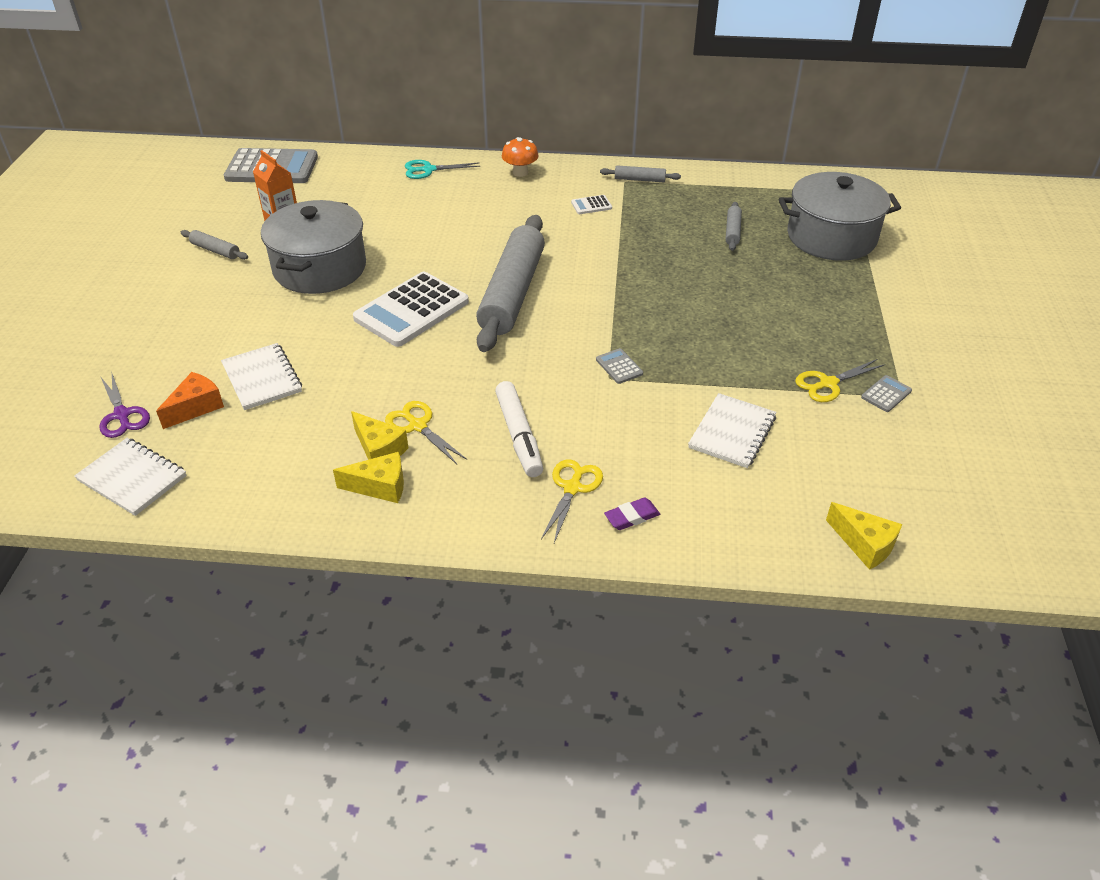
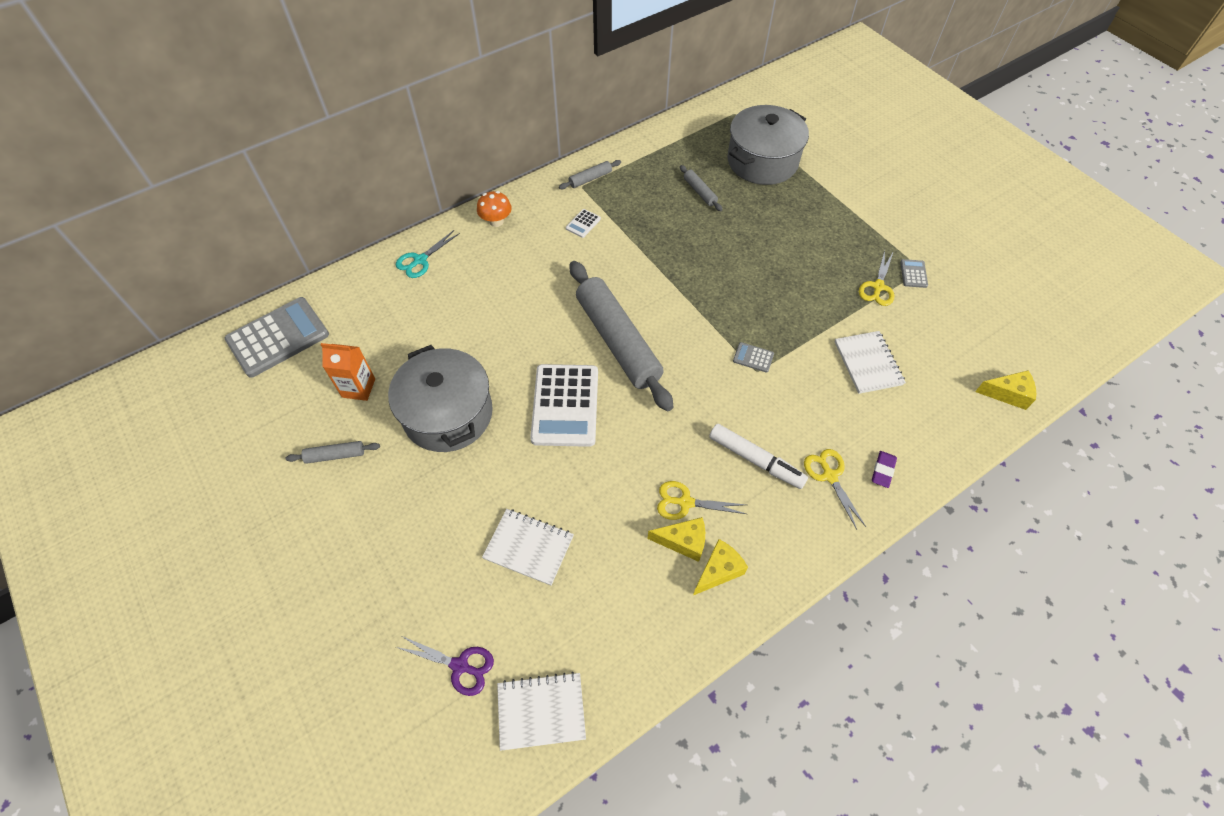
camera: 40 degrees left, 15 degrees up
orange cheese [156,372,224,429] -> none

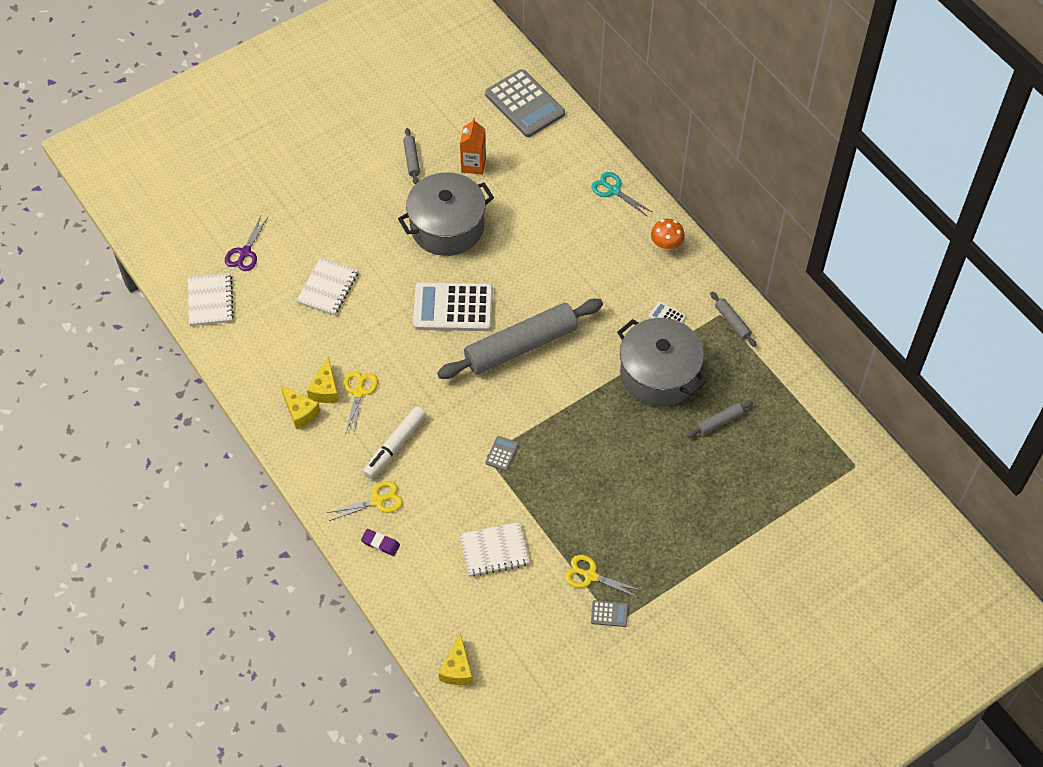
camera: 90 degrees right, 0 degrees up
grey pot [728,105,809,185] -> grey pot moved to [617,318,706,406]

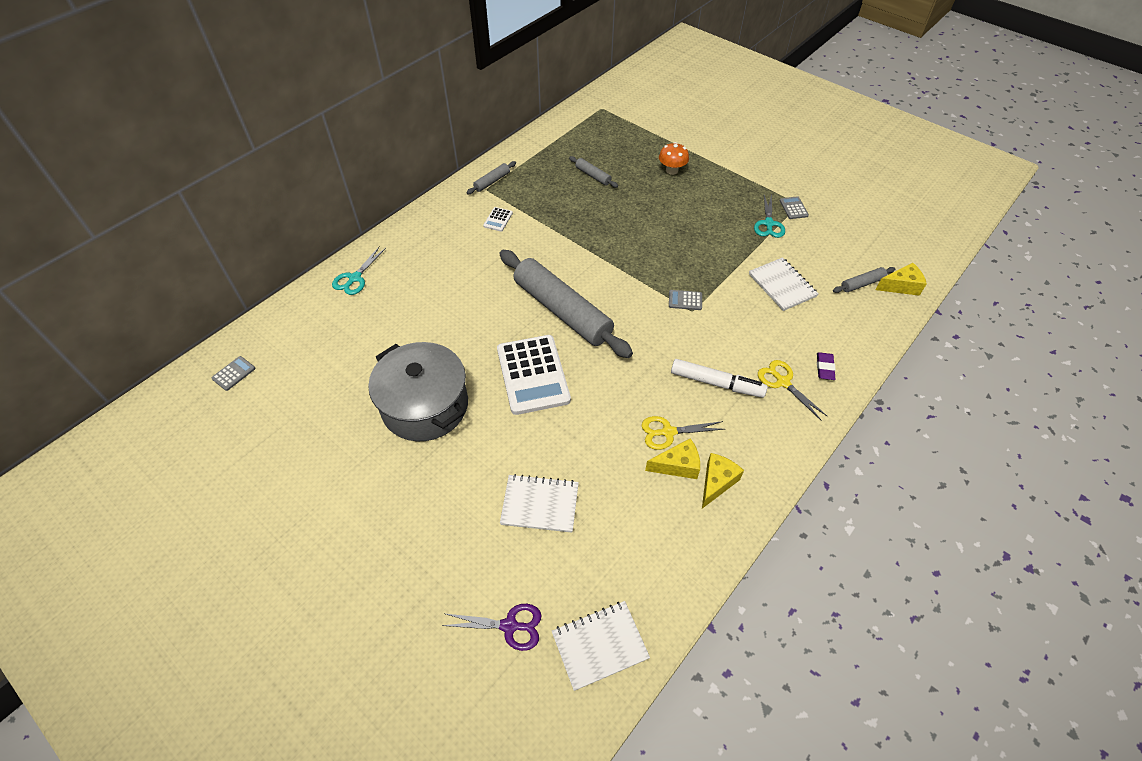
camera: 105 degrees left, 5 degrees down
grey rolling pin [403,128,420,184] -> grey rolling pin moved to [833,267,895,293]
orange carton [460,118,486,175] -> none
grey calculator [485,69,565,137] -> grey calculator [211,356,255,391], size x0.42
yellow scissors [565,555,642,598] -> turquoise scissors [754,194,785,238]
grey pot [617,318,706,406] -> none
orange mushroom [651,219,685,251] -> orange mushroom moved to [659,142,689,175]

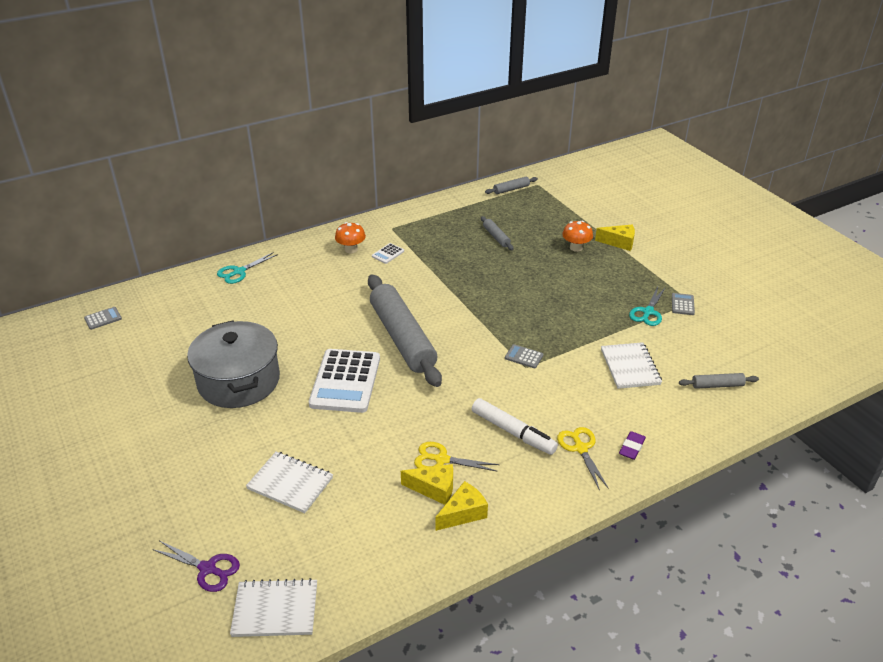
camera: 20 degrees right, 15 degrees down
grey rolling pin [466,161,516,194] -> grey rolling pin moved to [485,177,538,194]
yellow cheese [876,263,927,296] -> yellow cheese moved to [595,225,635,251]
none -> orange mushroom [335,222,366,253]

